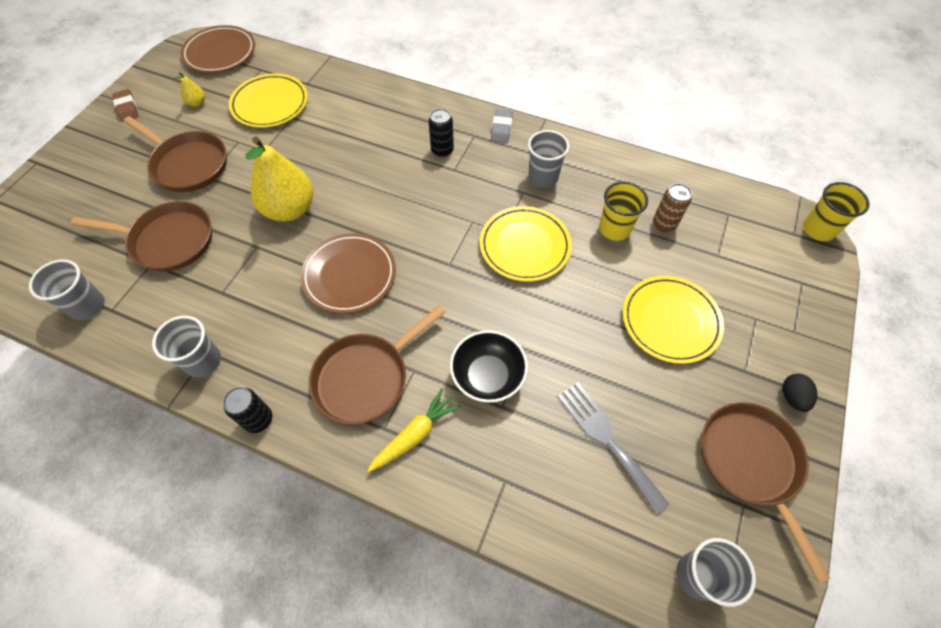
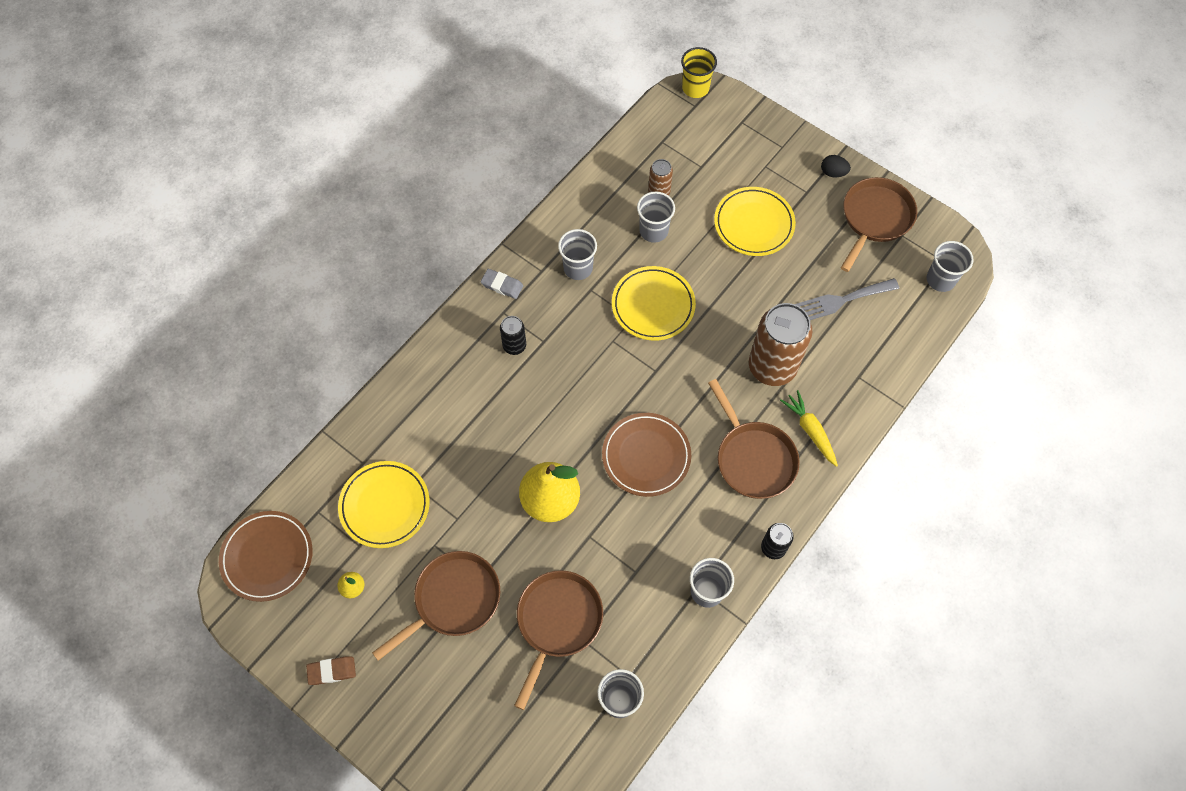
camera: 75 degrees left, 5 degrees up
black bowl [450,330,528,403] -> brown can [749,303,812,386]
yellow cup [599,181,648,241] -> grey cup [637,191,675,243]
brown pan [701,402,830,582] -> brown pan turned 120 degrees clockwise [841,177,917,272]

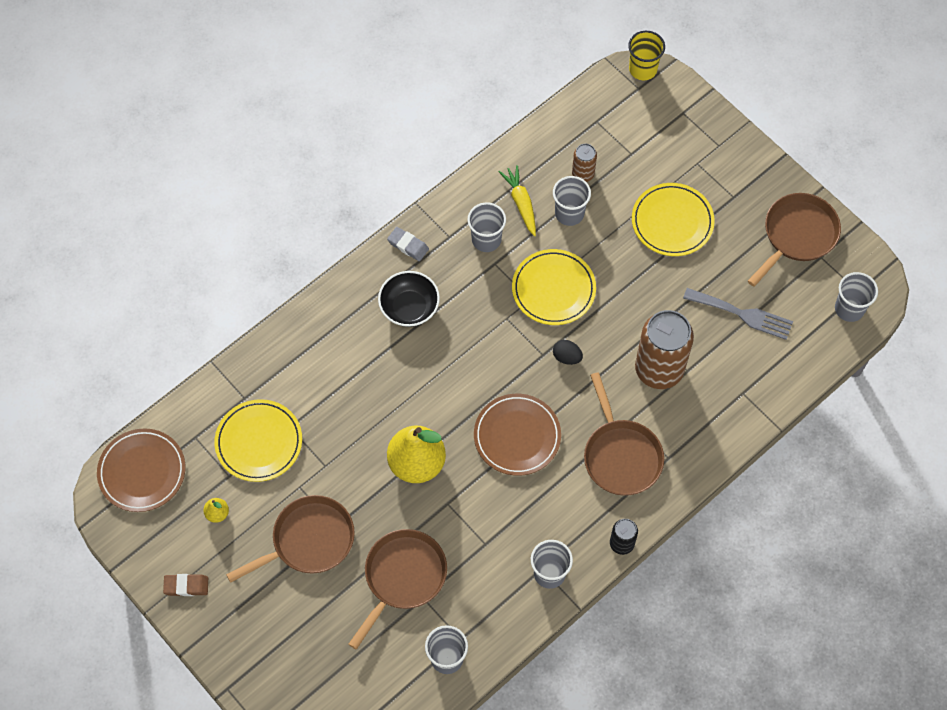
camera: 10 degrees right, 0 degrees up
black can [500,316,526,355] -> black bowl [378,271,440,327]
yellow carrot [780,390,838,467] -> yellow carrot moved to [499,165,536,236]
grey fork [795,278,899,320] -> grey fork turned 150 degrees counterclockwise [683,288,793,340]
black egg [821,155,851,177] -> black egg moved to [553,340,583,365]

